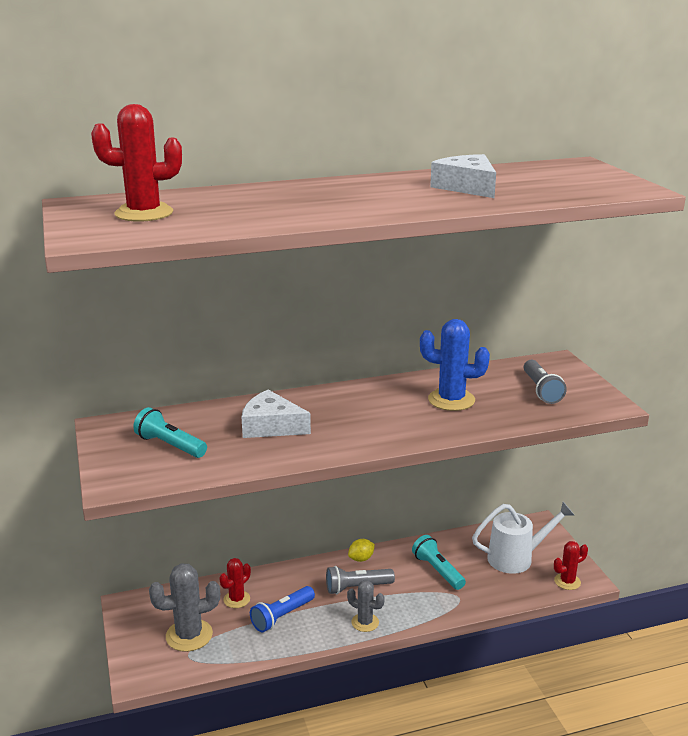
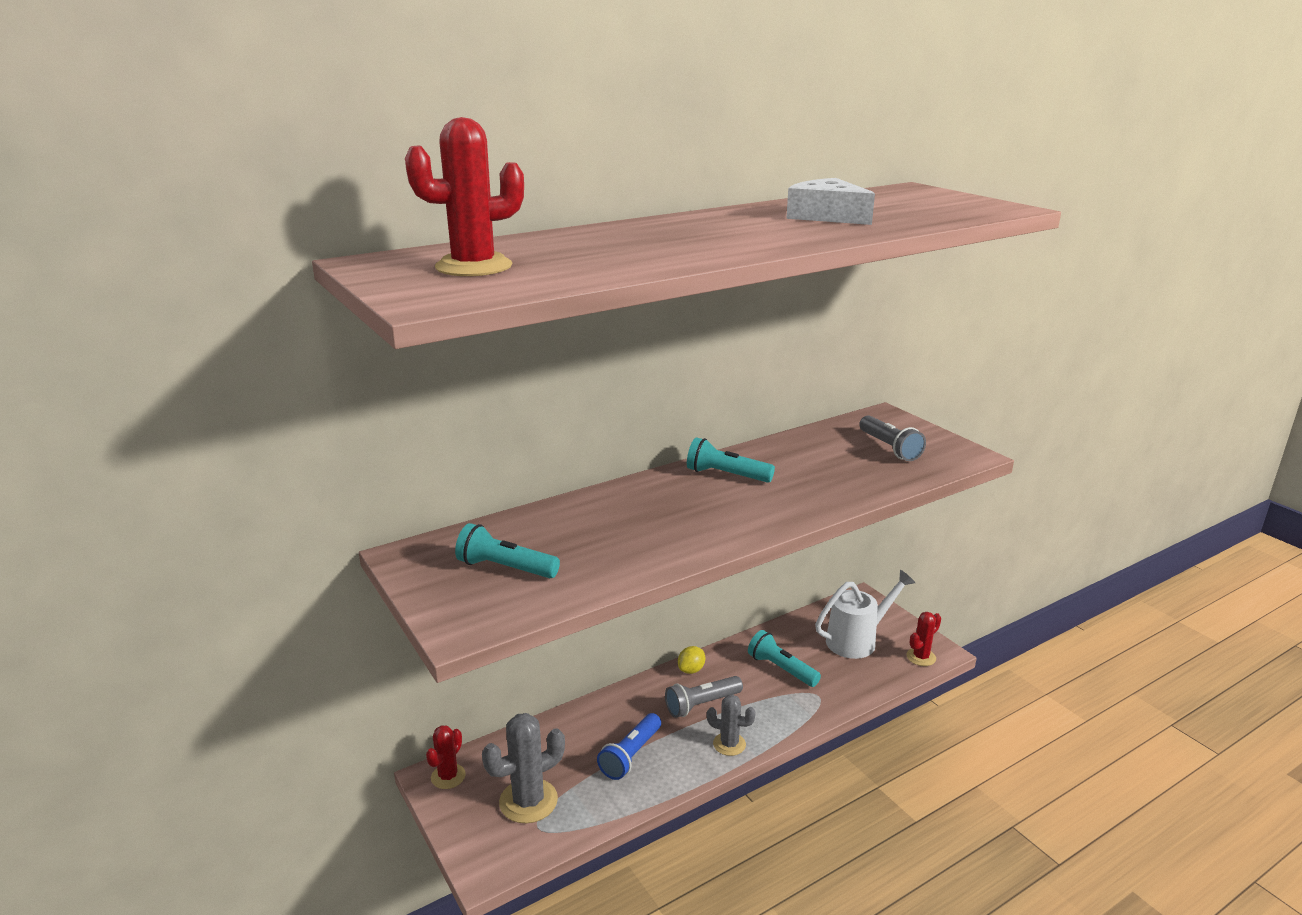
camera: 15 degrees left, 0 degrees up
red cactus [219,558,251,608] -> red cactus moved to [426,725,466,789]
white cheese [242,390,311,438] -> none
blue cactus [420,319,490,411] -> none
none -> turquoise flashlight [687,437,775,483]

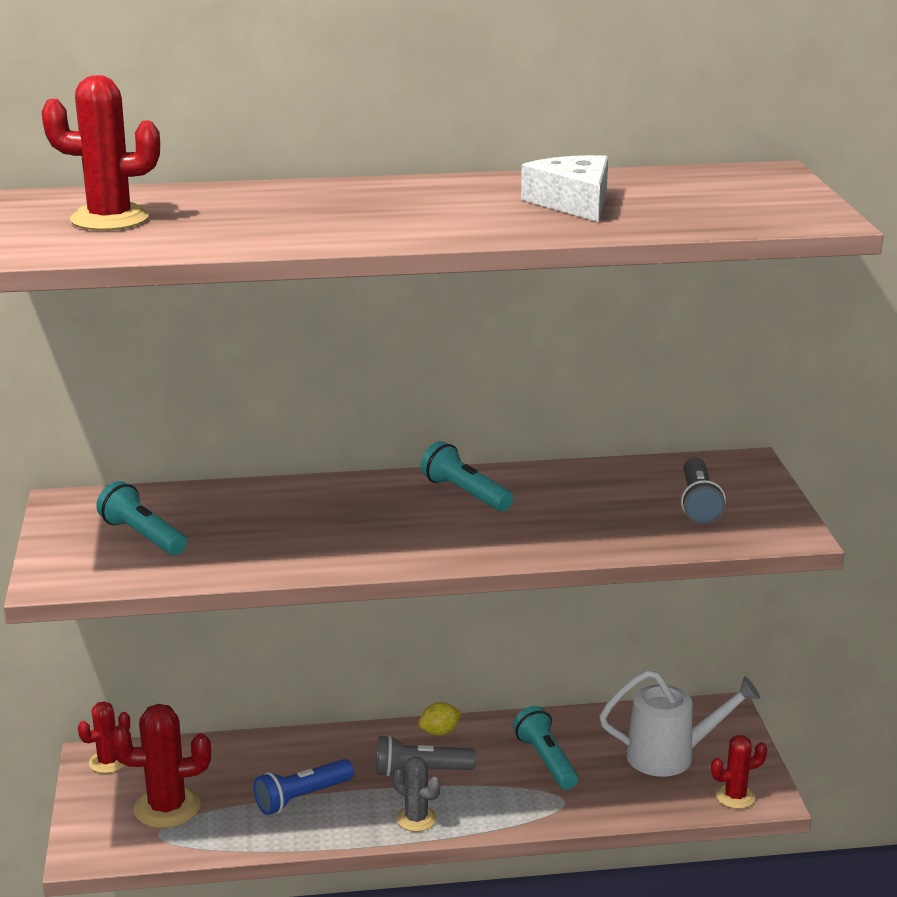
camera: 25 degrees right, 0 degrees up
grey cactus [482,713,565,823] -> red cactus [110,704,211,828]

